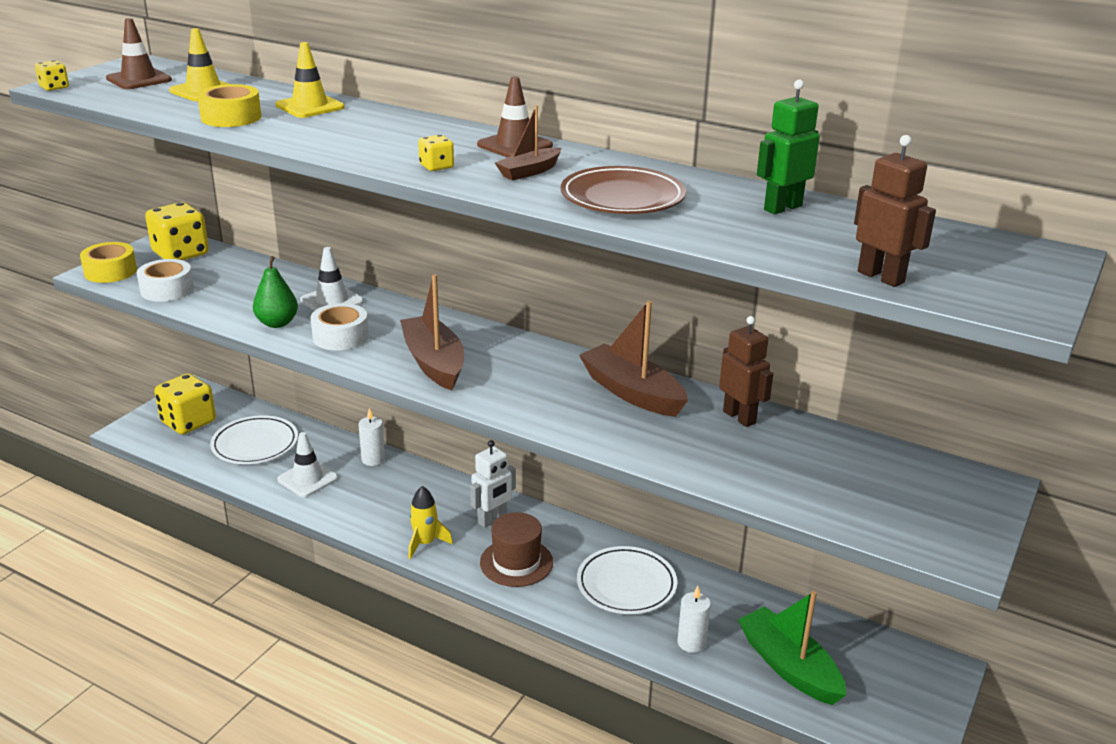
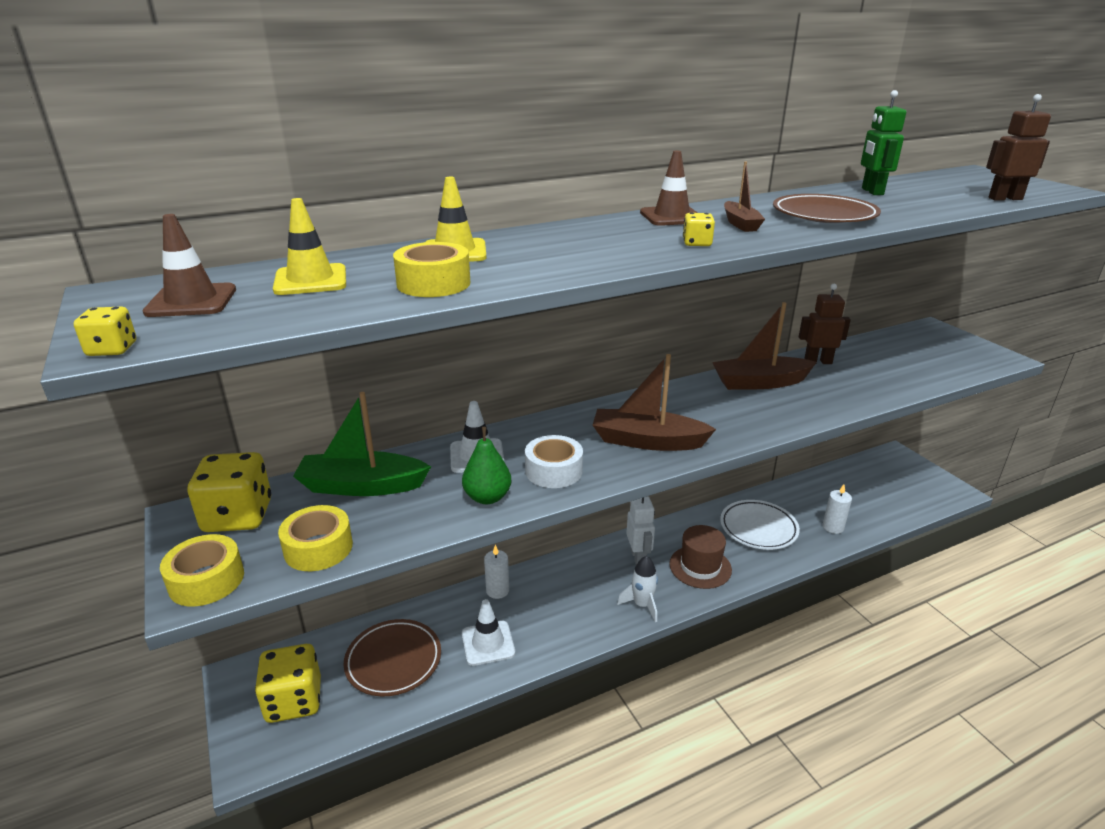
camera: 55 degrees left, 0 degrees up
white tape [137,259,194,302] -> yellow tape [278,505,353,571]
white plate [210,416,298,464] -> brown plate [343,619,441,697]
yellow rocket [408,486,453,559] -> white rocket [617,556,658,622]
green boat [738,591,846,705] -> green boat moved to [293,392,431,496]

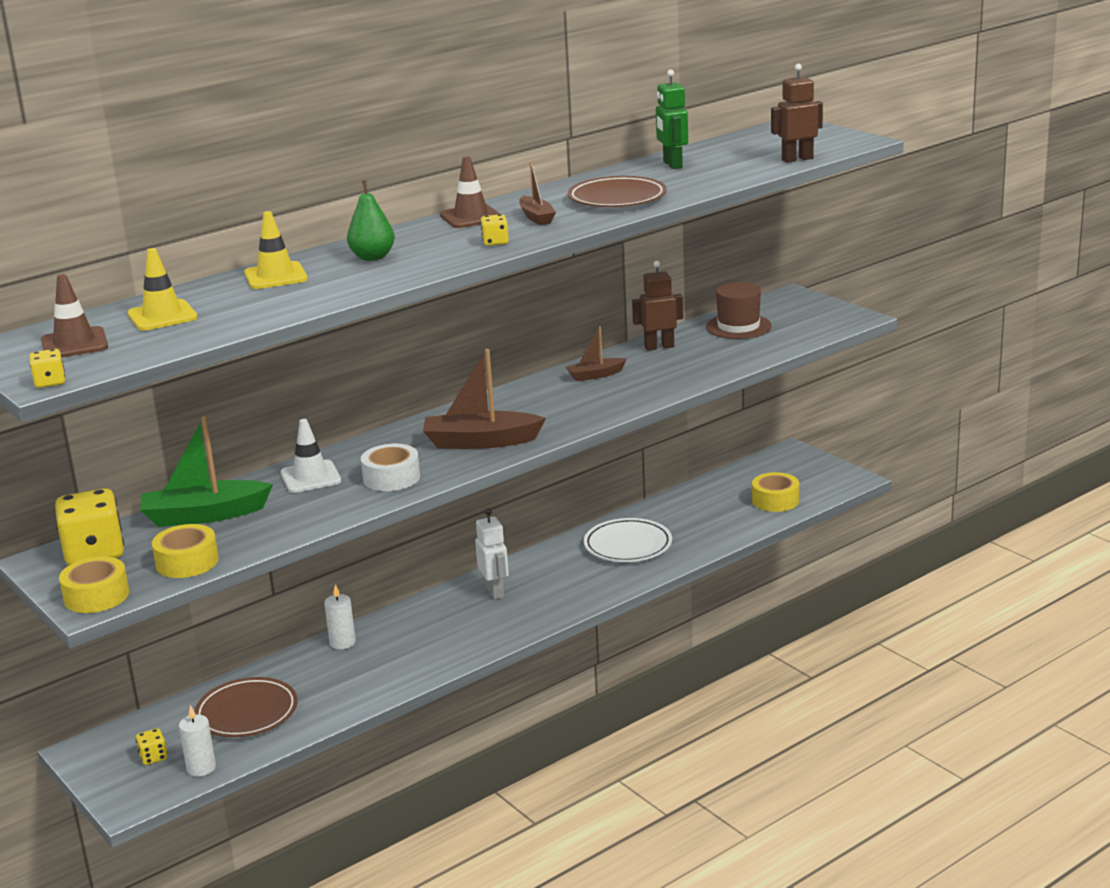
camera: 10 degrees left, 5 degrees down
yellow dice [255,644,321,723] -> yellow dice [136,728,168,765], size x0.46
yellow tape [393,242,470,297] -> yellow tape moved to [752,472,799,512]
green pear [462,427,511,504] -> green pear moved to [347,180,395,261]
white traffic cone [462,599,515,666] -> none
white rocket [617,556,658,622] -> none
brown hat [669,525,732,589] -> brown hat moved to [706,282,772,339]
brown boat [712,302,817,390] -> brown boat [566,326,627,381], size x0.56
white candle [822,484,852,534] -> white candle moved to [179,705,216,776]

